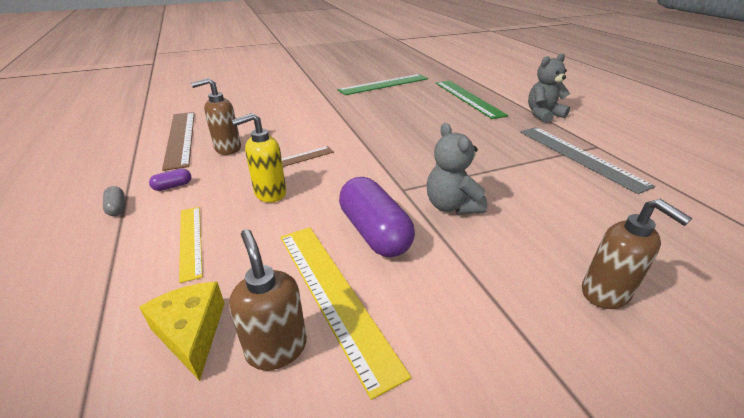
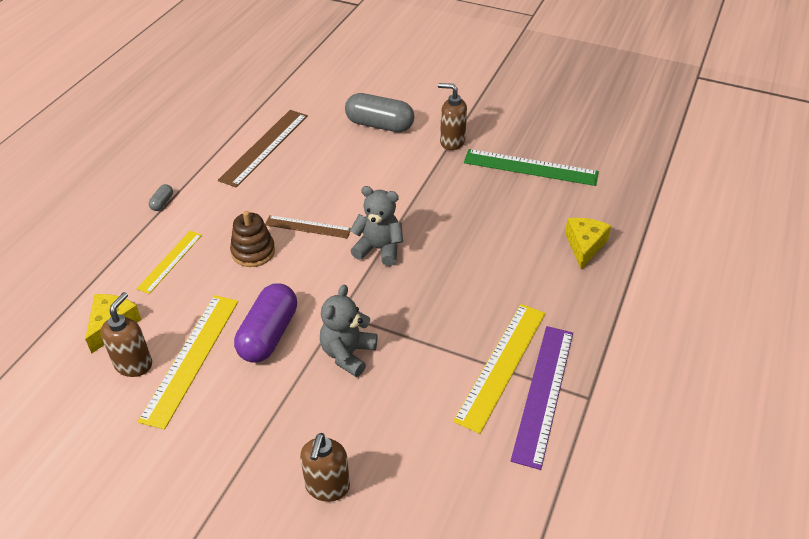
camera: 45 degrees right, 10 degrees up
purple capsule [149,168,191,191] -> none
brown soap dispenser [191,78,241,155] -> brown soap dispenser moved to [438,83,467,150]
yellow soap dispenser [231,113,286,202] -> brown stacking toy [230,211,275,267]
green ruler [436,81,508,119] -> yellow cheese [565,218,611,270]
grey ruler [521,127,655,194] -> purple ruler [511,326,573,470]
grey teddy bear [528,54,570,123] -> grey teddy bear moved to [350,186,403,266]
none -> grey capsule [345,93,414,132]
none -> yellow ruler [453,304,545,434]

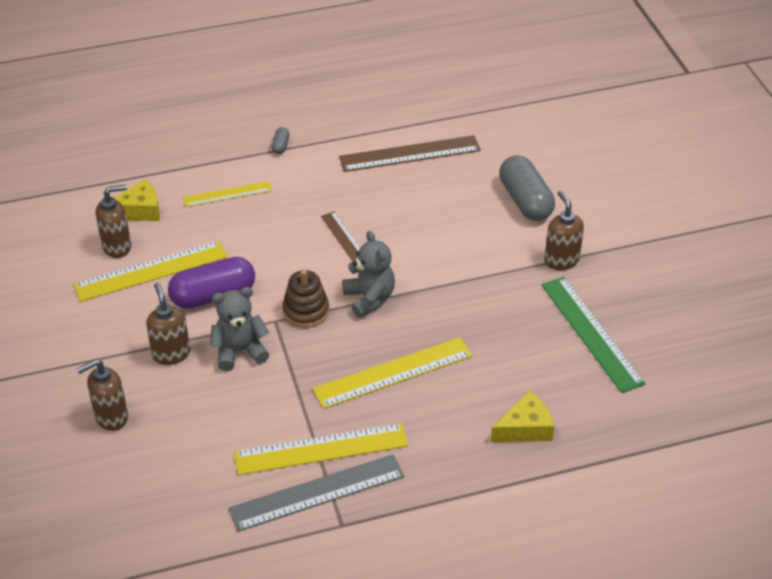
camera: 50 degrees right, 0 degrees up
grey capsule [149,184,173,211] -> grey capsule turned 60 degrees counterclockwise [272,127,290,154]
brown stacking toy [230,211,275,267] -> brown stacking toy moved to [282,269,329,328]
purple ruler [511,326,573,470] -> grey ruler [229,454,404,532]
none -> brown soap dispenser [146,283,190,365]
none -> yellow ruler [313,337,472,409]

